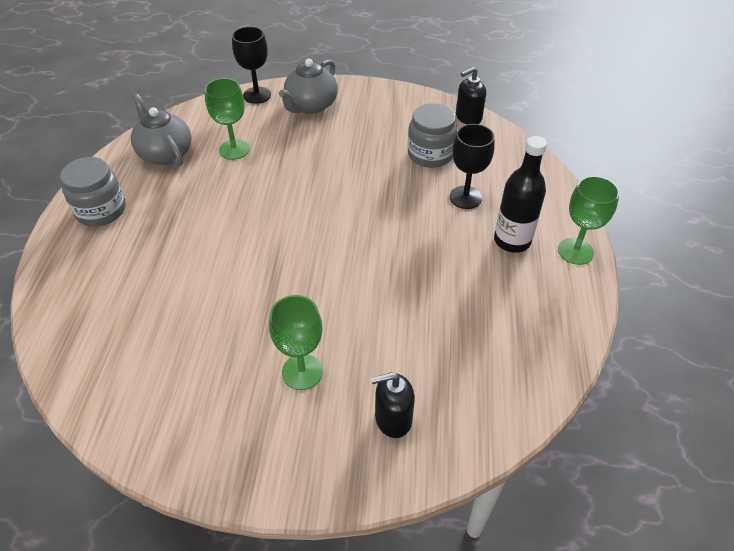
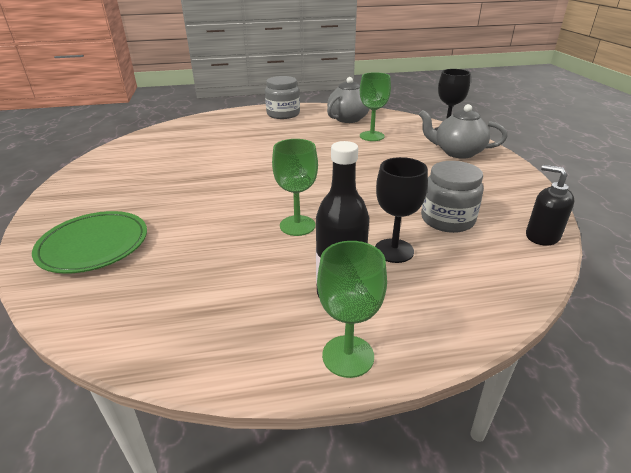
camera: 75 degrees right, 15 degrees down
green goblet [269,295,323,390] -> green goblet moved to [272,139,318,236]
black soap dispenser [371,372,415,438] -> green plate [32,211,147,274]

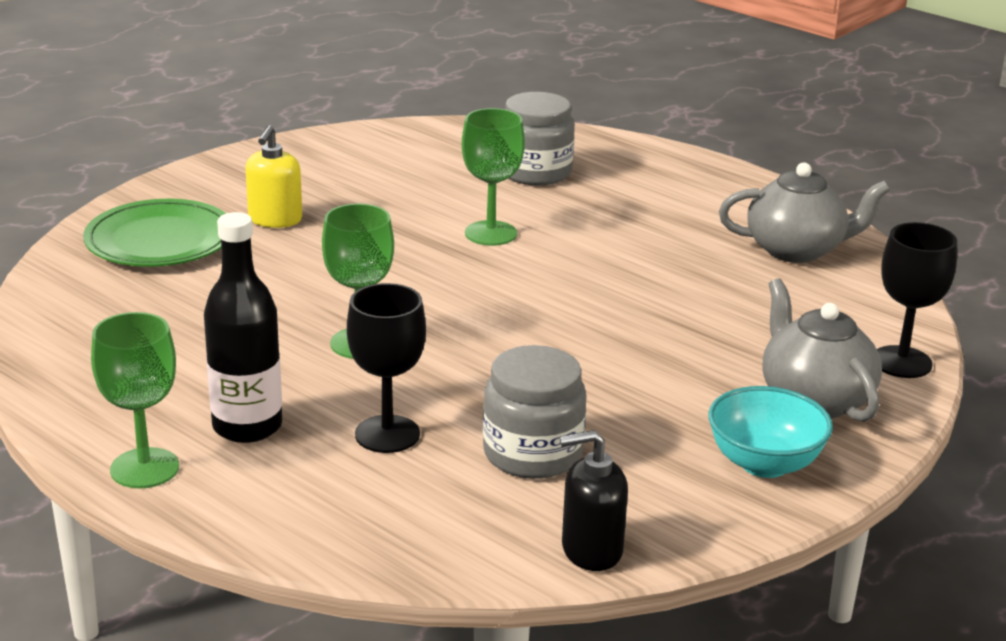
camera: 50 degrees right, 5 degrees down
grey jar [265,76,300,119] -> grey jar moved to [505,92,575,185]
green goblet [360,72,391,141] -> green goblet moved to [462,108,525,246]
black soap dispenser [526,165,574,246] -> black soap dispenser turned 105 degrees counterclockwise [560,430,628,571]
none -> yellow soap dispenser [245,125,302,228]
none -> turquoise bowl [708,386,833,478]

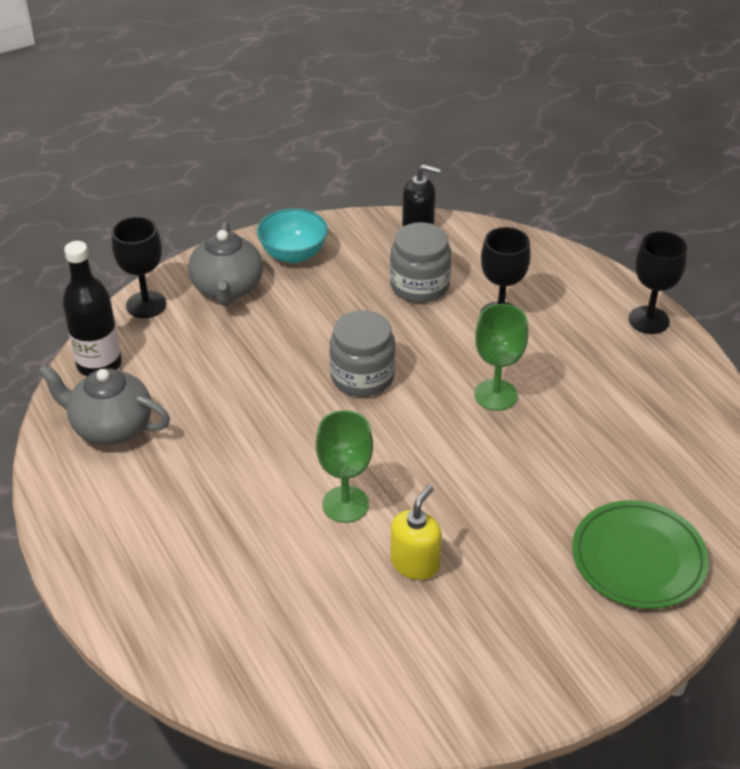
camera: 160 degrees left, 15 degrees up
green goblet [91,312,179,488] -> black goblet [629,231,687,334]
black bottle [204,212,282,443] -> black bottle moved to [62,241,122,376]
yellow soap dispenser [245,125,302,228] -> yellow soap dispenser moved to [391,485,442,580]
grey jar [505,92,575,185] -> grey jar moved to [330,310,396,397]

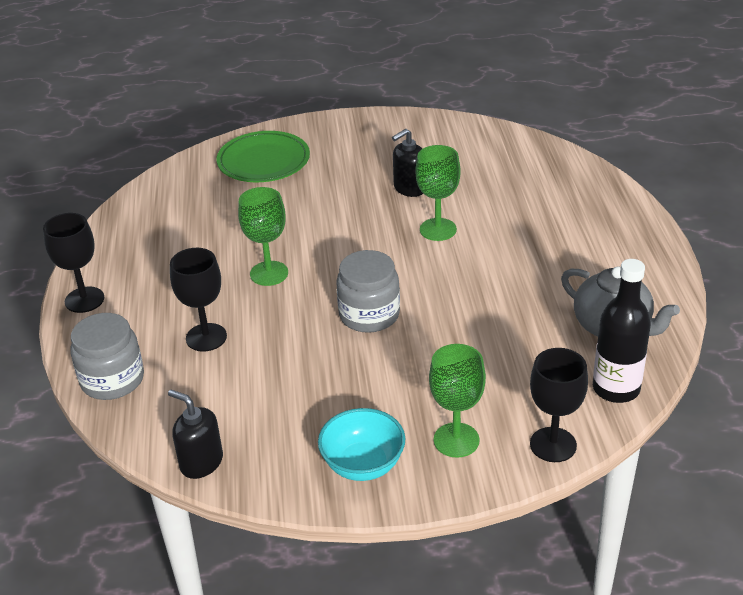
camera: 155 degrees left, 5 degrees down
grey teapot [188,221,263,306] -> green goblet [429,344,486,458]
grey jar [390,222,451,303] -> grey jar moved to [70,313,144,400]
yellow soap dispenser [391,485,442,580] -> black soap dispenser [392,129,423,197]

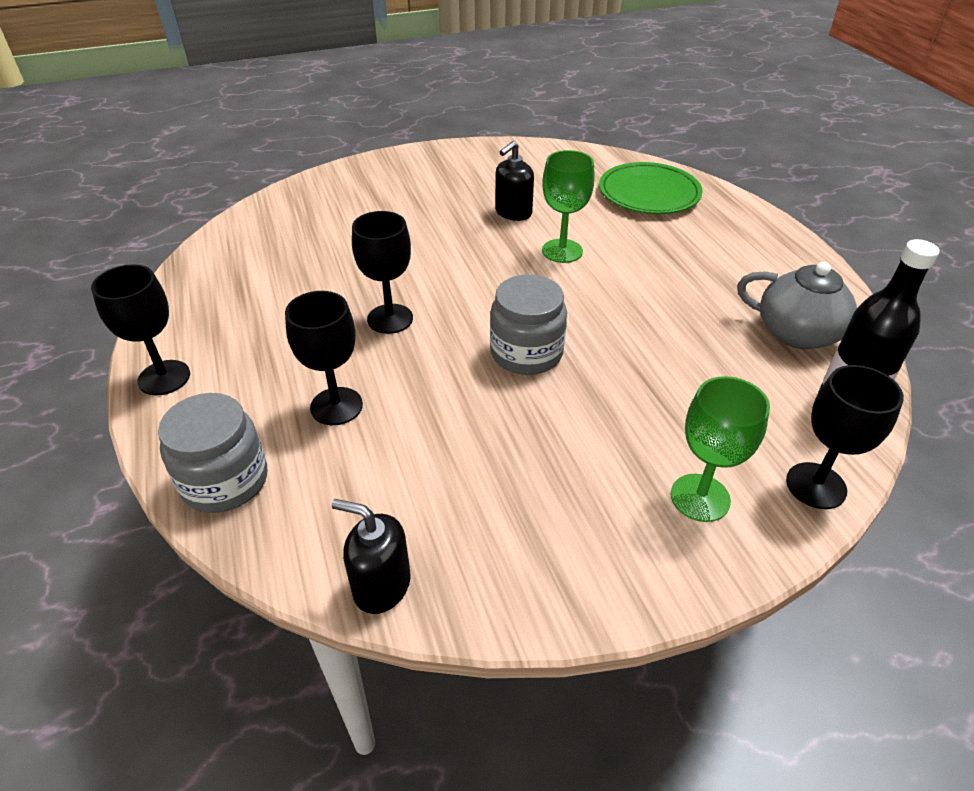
camera: 15 degrees left, 5 degrees up
green plate [217,131,310,182] -> green plate moved to [599,162,703,214]
green goblet [238,187,288,286] -> black goblet [352,211,413,334]
turquoise bowl [318,408,405,481] -> none

